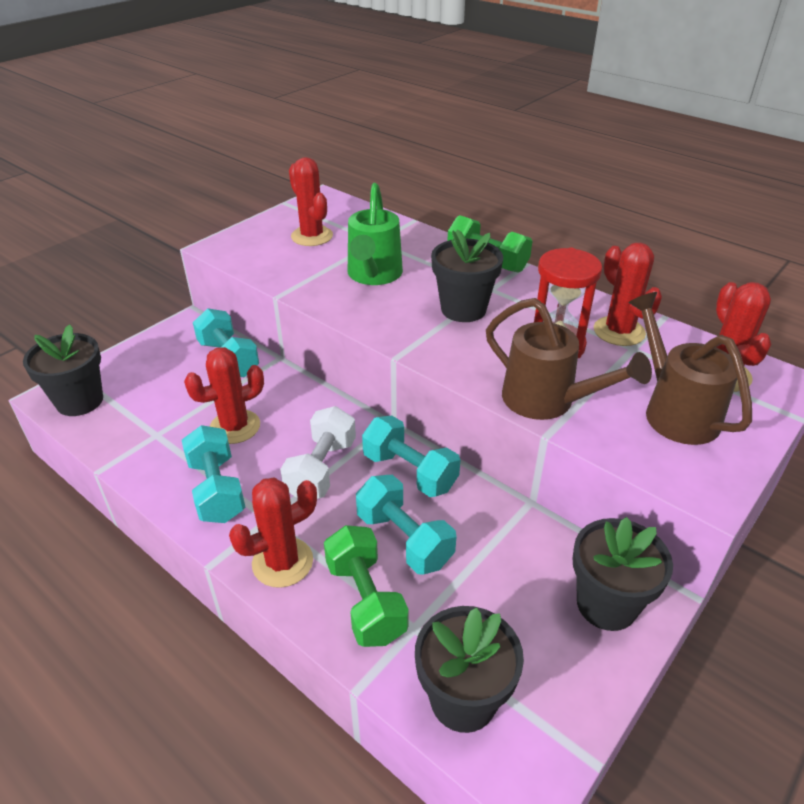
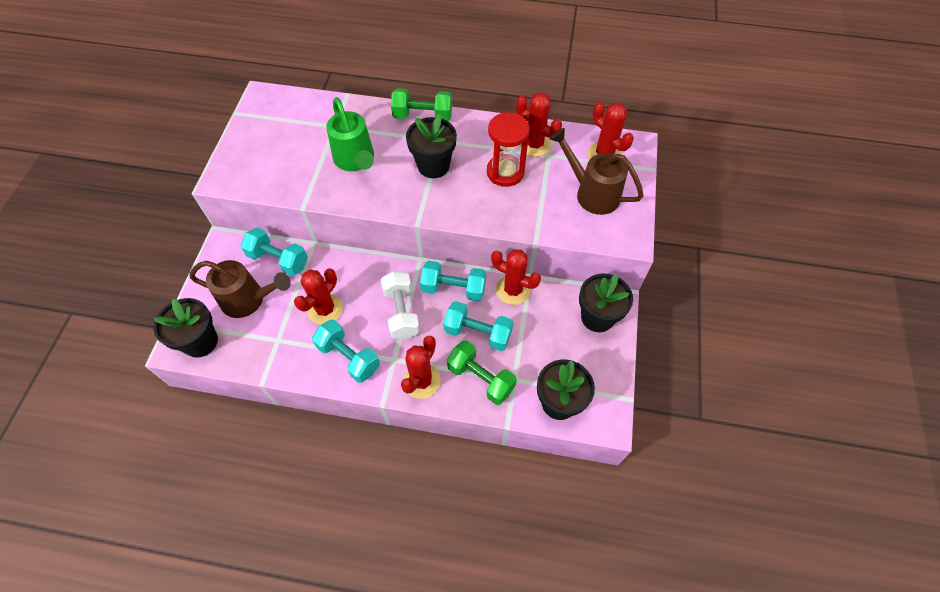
camera: 30 degrees left, 20 degrees up
red cactus [289,157,333,246] -> red cactus moved to [491,249,541,305]
brown watering can [486,298,652,420] -> brown watering can moved to [190,260,291,318]

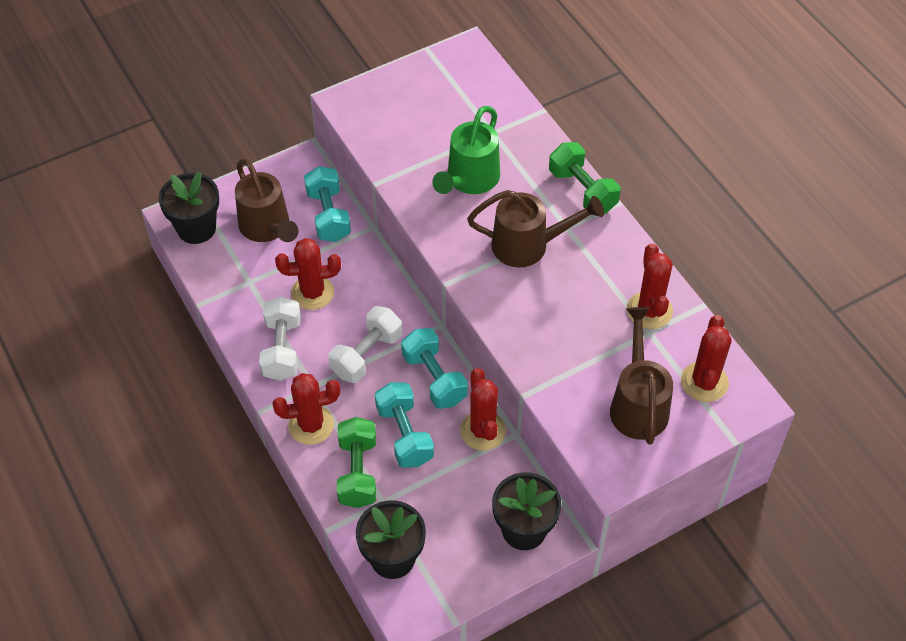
camera: 50 degrees right, 5 degrees down
turquoise dumbbell [312,320,380,383] -> white dumbbell [259,296,301,381]
black flower pot [406,114,457,178] -> brown watering can [467,190,604,267]
red hourglass [487,112,530,187] -> none

